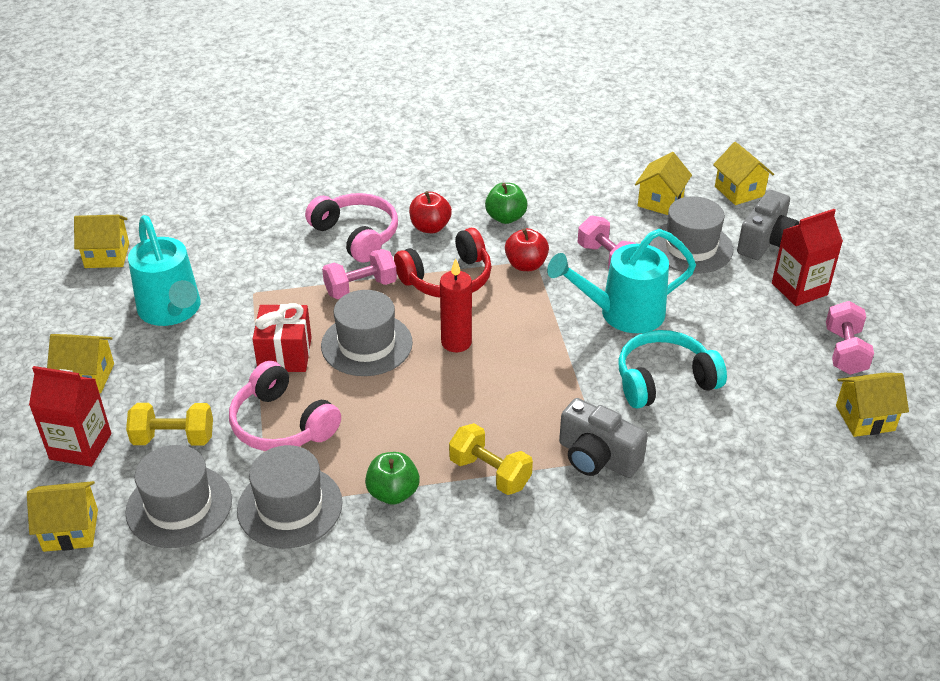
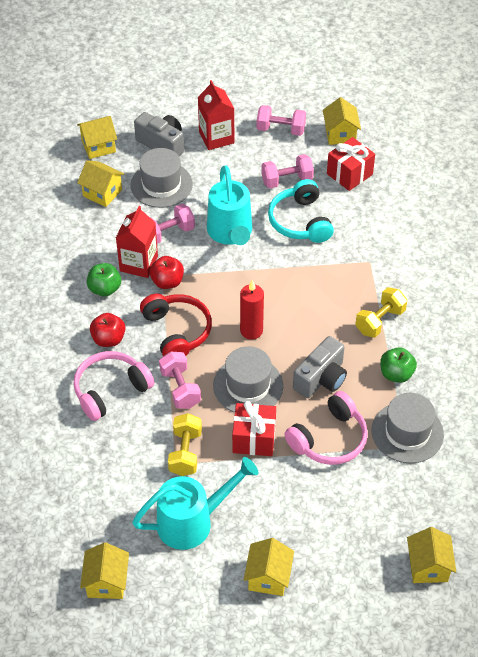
camera: 85 degrees left, 10 degrees up
red carton [29,366,111,467] -> red carton moved to [116,206,158,278]
grey hat [125,445,232,548] -> none
yellow dumbbell [126,403,213,446] -> yellow dumbbell moved to [168,413,202,476]
grey camera [559,398,648,478] -> grey camera moved to [293,336,347,398]
none -> pink dumbbell [261,154,314,188]
none -> red gift [327,137,375,191]

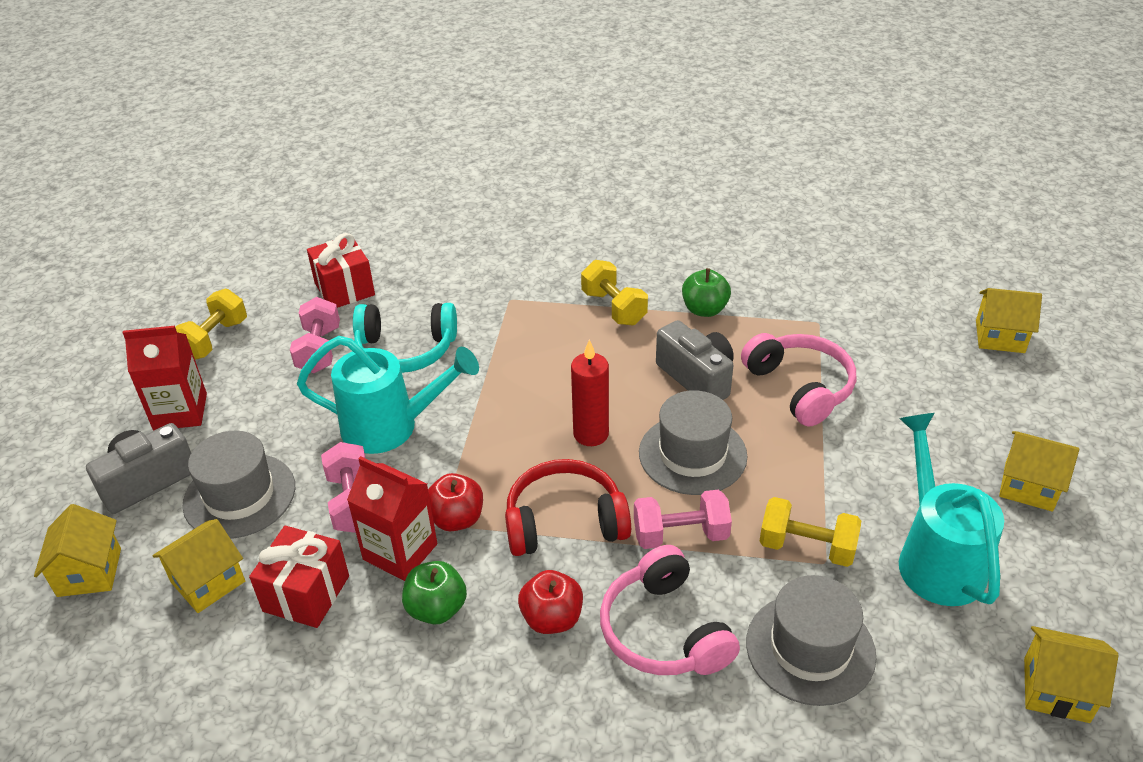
camera: 75 degrees left, 10 degrees down
red gift [232,401,276,456] -> red gift moved to [249,526,349,628]
pink dumbbell [257,105,306,136] -> yellow dumbbell [175,289,247,360]
yellow house [323,97,361,145] -> none
grey hat [372,393,444,463] -> grey hat moved to [746,575,876,706]

